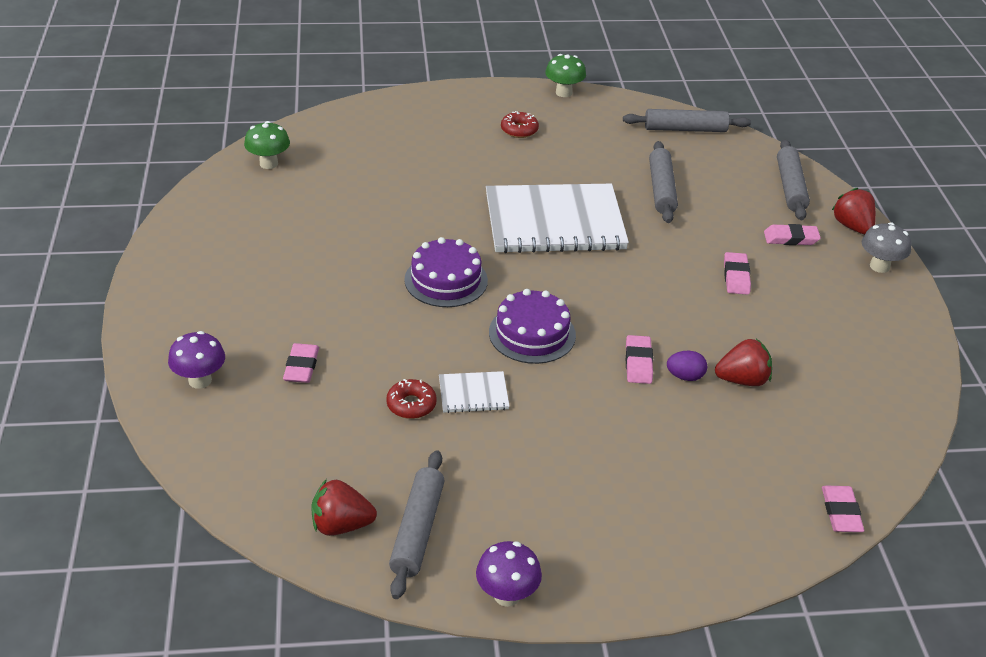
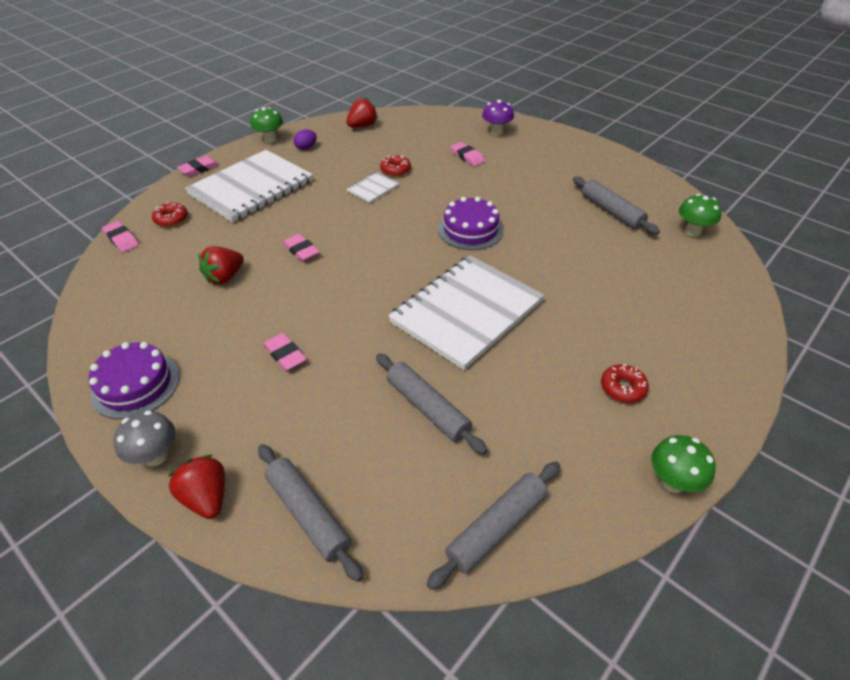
camera: 140 degrees right, 5 degrees up
grey rolling pin [389,450,445,599] -> grey rolling pin moved to [573,176,660,235]
purple mushroom [476,541,542,607] -> green mushroom [250,107,283,143]
purple cake [489,289,576,364] -> purple cake moved to [88,342,179,419]
purple egg [667,351,707,381] -> purple egg moved to [293,130,317,150]
pink eraser [764,224,821,245] -> pink eraser moved to [177,156,220,177]
red strawberry [832,188,876,234] -> red strawberry turned 150 degrees counterclockwise [168,455,225,519]
none -> red donut [152,202,188,227]
none -> white notebook [185,150,313,223]

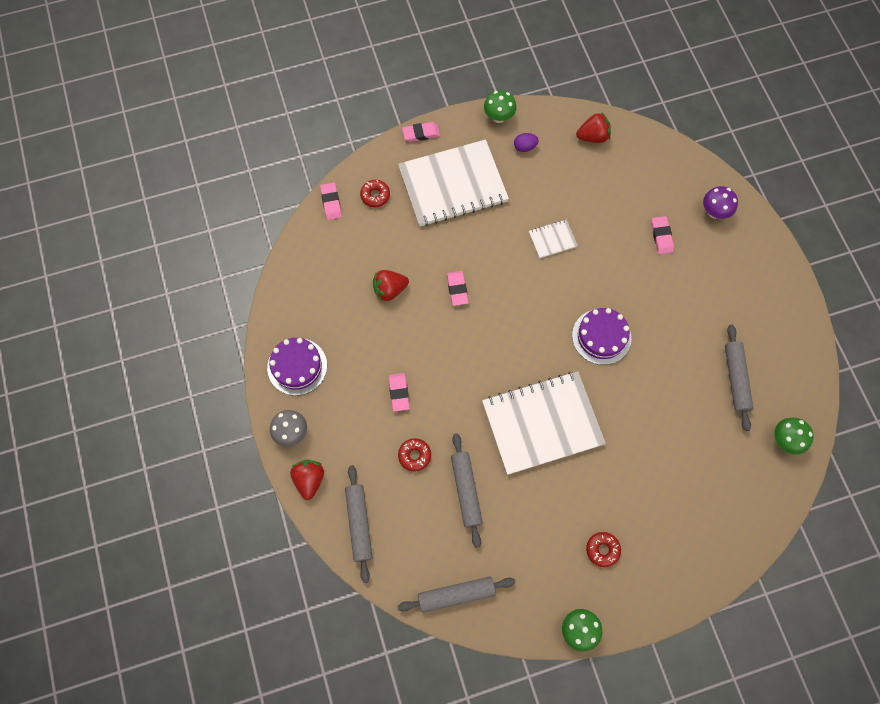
camera: 30 degrees right, 25 degrees up
red donut [380,155,411,176] -> red donut moved to [398,438,431,471]

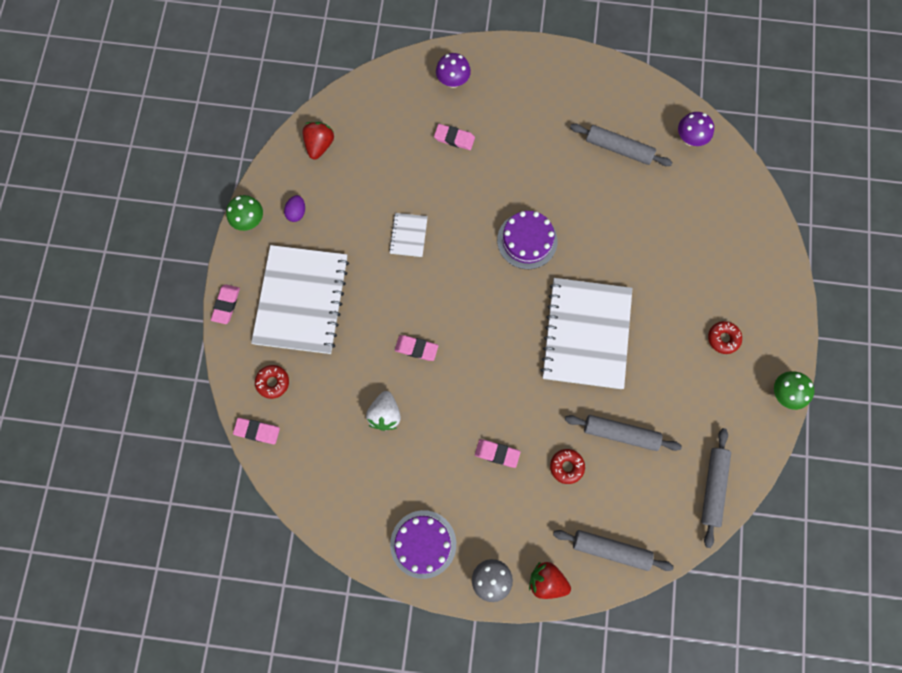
camera: 65 degrees left, 5 degrees up
red strawberry [373,270,409,301] -> white strawberry [366,391,401,431]
green mushroom [774,418,814,455] -> purple mushroom [678,112,714,146]

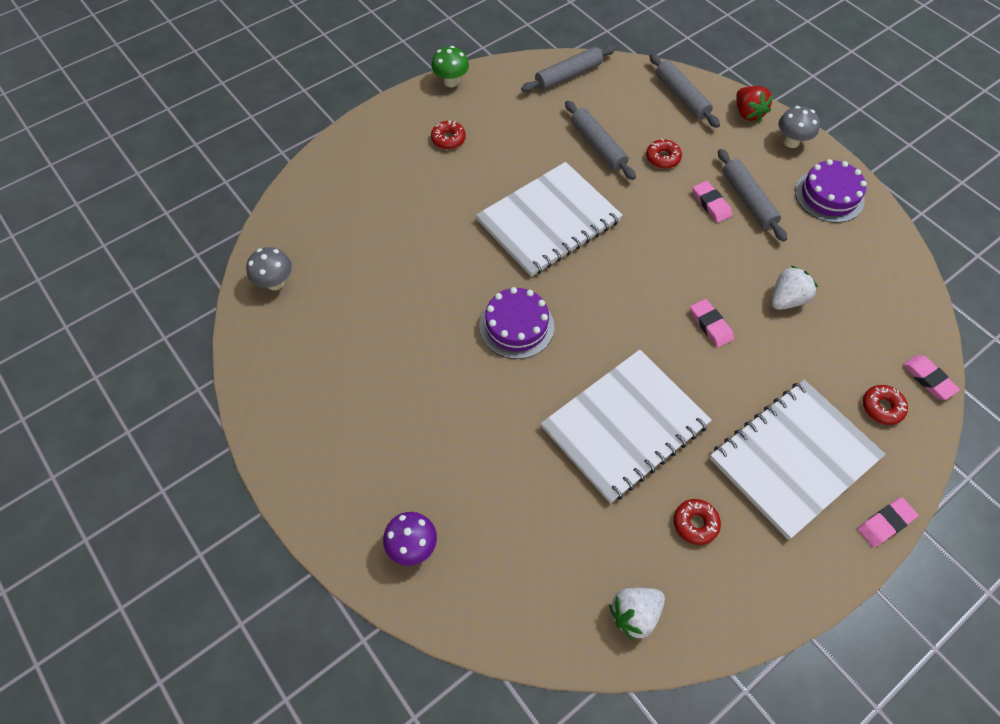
camera: 135 degrees left, 15 degrees down
green mushroom [226,195,263,231] -> none
purple egg [284,195,305,222] -> none
red strawberry [302,122,334,160] -> white strawberry [609,588,665,641]
white notebook [389,213,428,257] -> white notebook [541,350,712,503], size x2.34
pink eraser [434,124,475,150] -> none
grey rolling pin [570,124,673,166] -> grey rolling pin moved to [718,149,787,242]
purple mushroom [678,112,714,146] -> grey mushroom [246,247,292,290]
none -> red donut [674,499,721,545]

